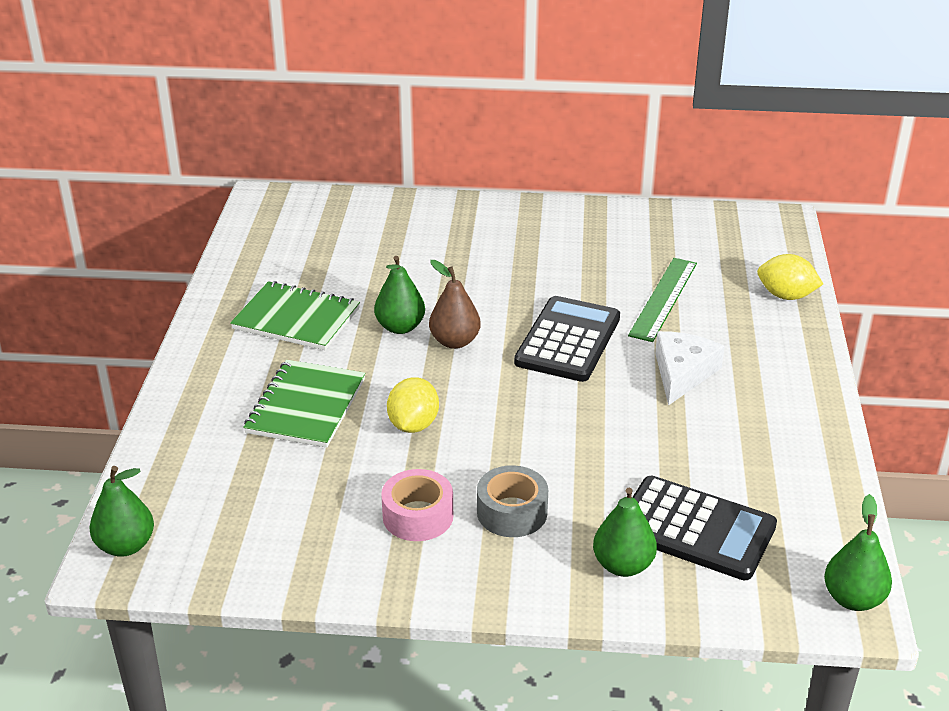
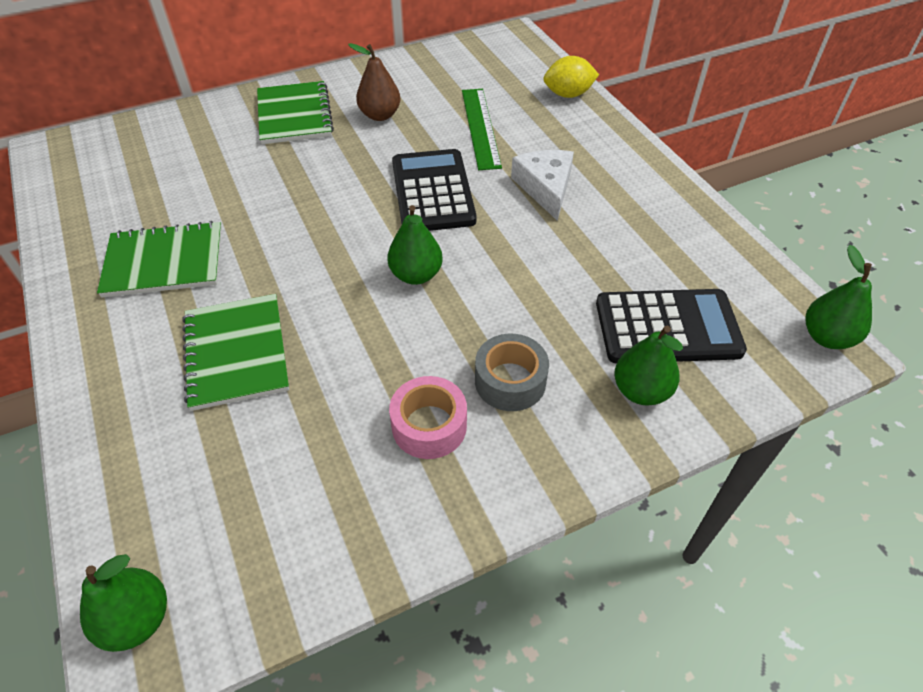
camera: 30 degrees left, 15 degrees up
green pear [374,256,425,334] -> green pear moved to [387,205,443,285]
yellow lemon [387,377,439,433] -> none
brown pear [429,260,481,349] -> brown pear moved to [348,43,401,121]
none -> green notebook [257,81,334,144]

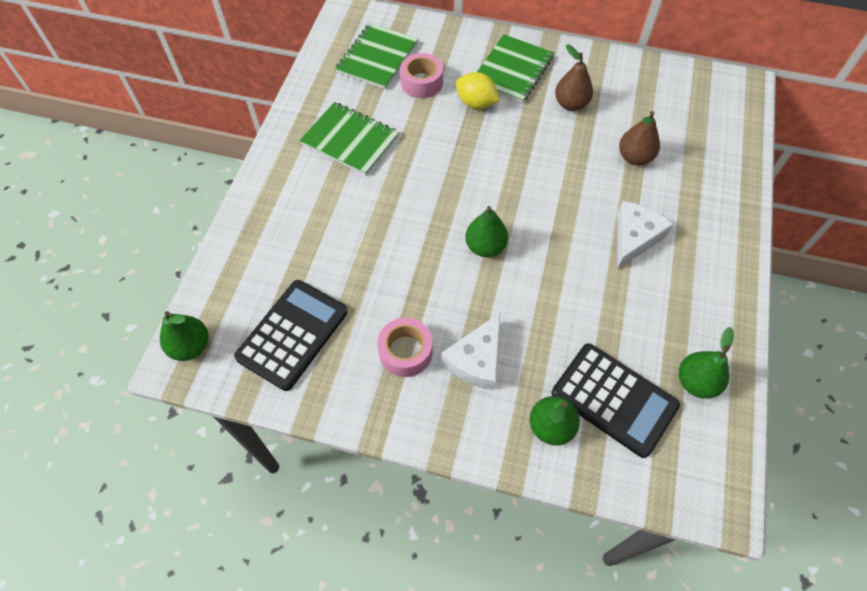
camera: 40 degrees right, 10 degrees up
green notebook [182,294,289,411] -> green notebook moved to [335,23,418,89]
black calculator [392,149,477,231] -> black calculator moved to [234,280,347,391]
green ruler [462,89,502,170] -> brown pear [619,111,660,165]
grey tape [475,334,549,411] -> white cheese [441,313,500,390]
yellow lemon [543,56,599,98] -> yellow lemon moved to [456,72,500,109]
green pear [805,245,872,349] -> green pear moved to [679,327,734,398]
none -> pink tape [400,53,443,98]

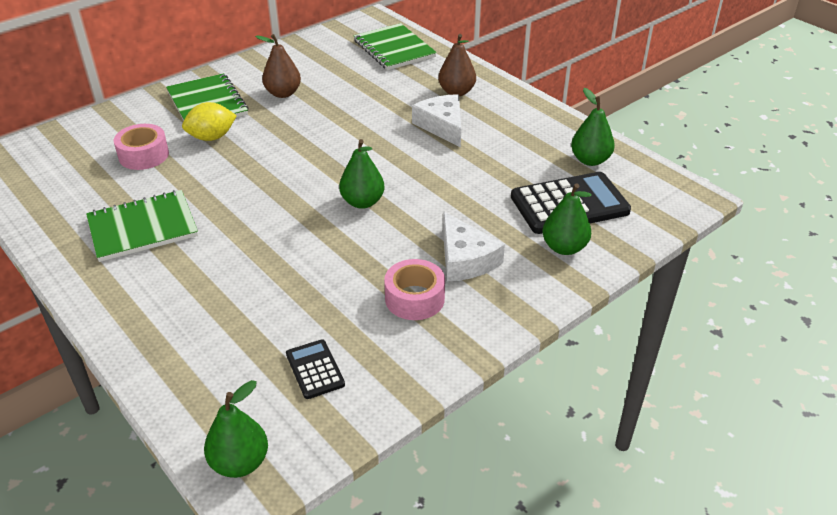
camera: 55 degrees left, 20 degrees down
black calculator [234,280,347,391] -> black calculator [286,339,345,399], size x0.51
green notebook [335,23,418,89] -> green notebook moved to [354,23,437,70]
brown pear [619,111,660,165] -> brown pear moved to [438,34,476,96]

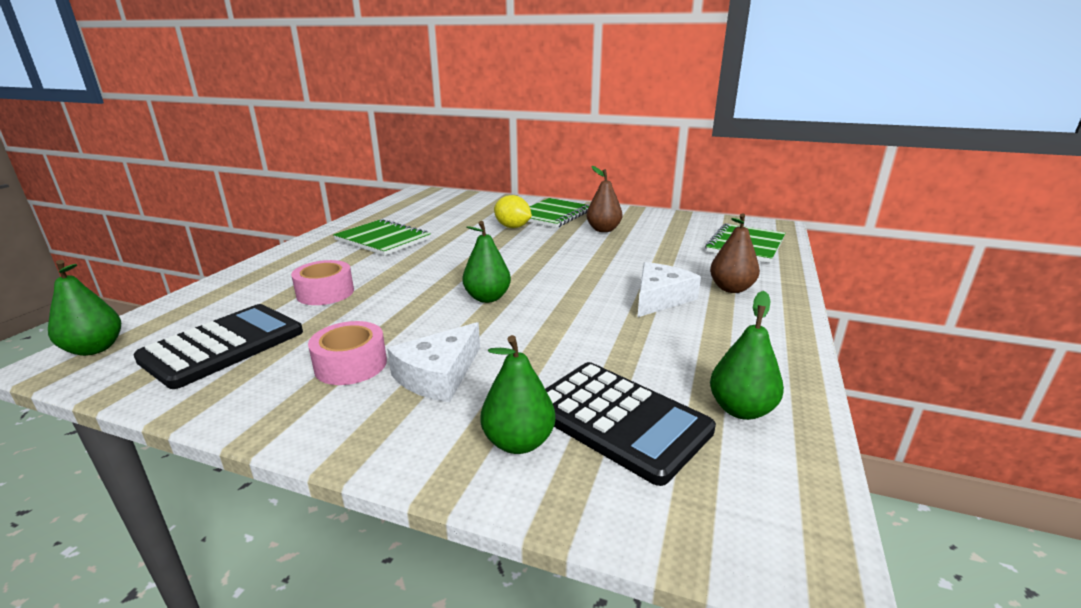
camera: 60 degrees right, 15 degrees down
pink tape [114,124,169,170] -> pink tape moved to [291,260,354,305]
black calculator [286,339,345,399] -> black calculator [133,304,303,389], size x1.96

